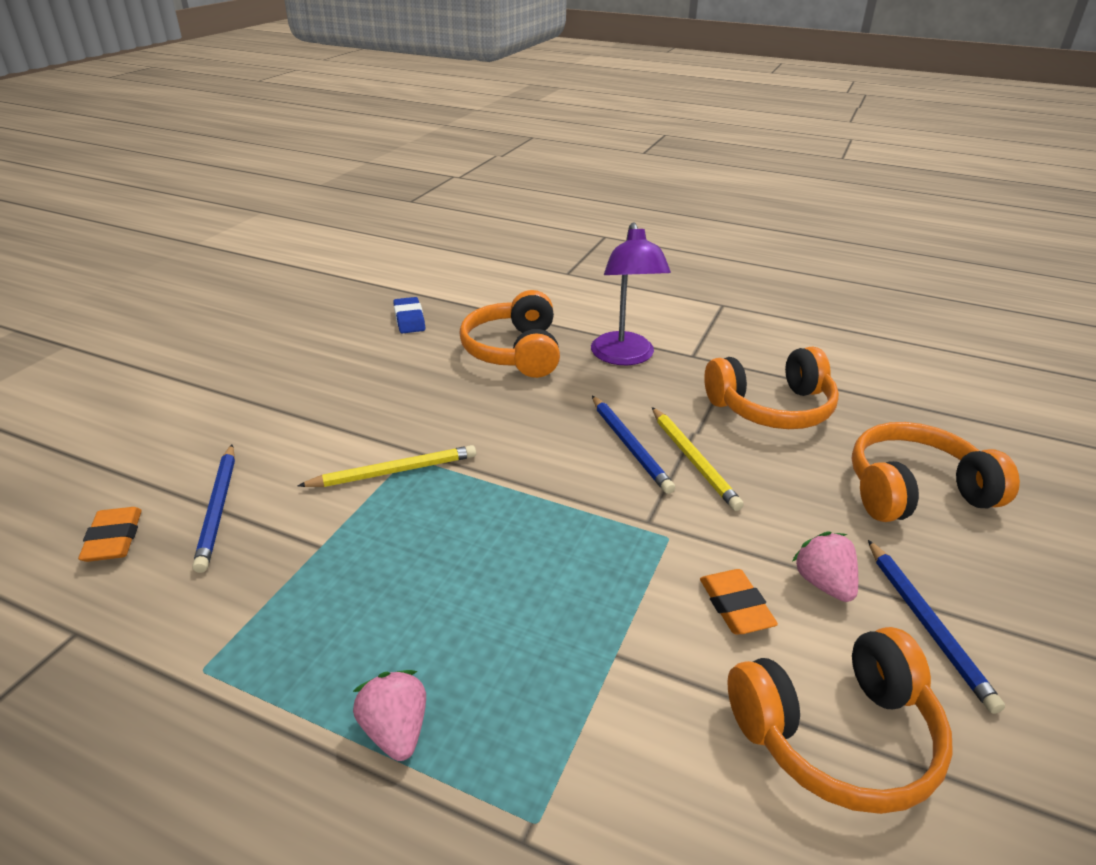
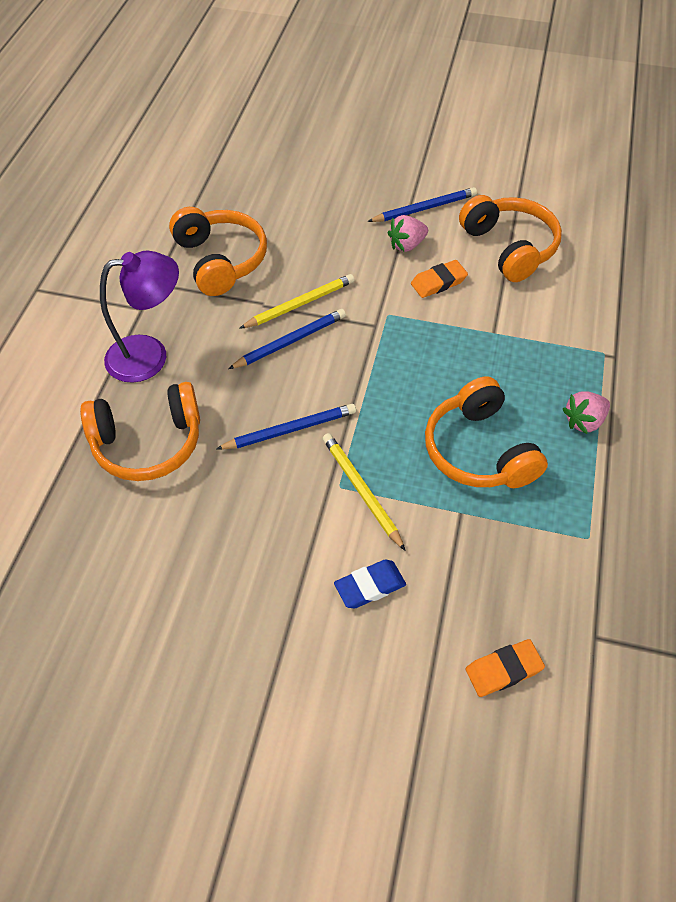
camera: 100 degrees left, 20 degrees up
blue pencil [192,445,235,573] -> blue pencil moved to [216,404,356,450]
blue eraser [393,297,425,333] -> blue eraser moved to [334,560,406,608]
orange headphones [852,422,1020,522] -> orange headphones moved to [425,376,548,488]

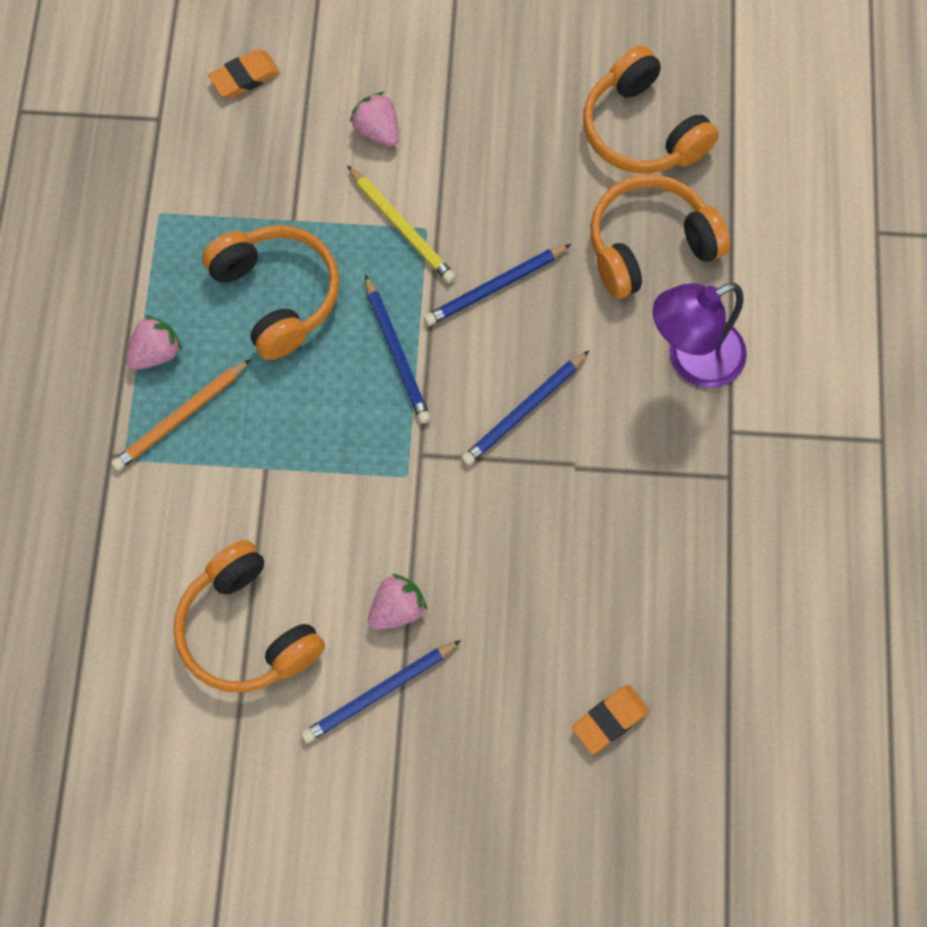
camera: 170 degrees right, 15 degrees up
orange headphones [169,207,267,296] -> orange headphones moved to [583,46,719,174]
yellow pencil [239,274,354,329] -> none
blue eraser [334,560,406,608] -> pink strawberry [349,92,399,147]
orange eraser [411,260,468,298] -> orange eraser moved to [572,685,649,754]
none -> orange pencil [111,359,251,471]
none -> blue pencil [365,275,431,424]

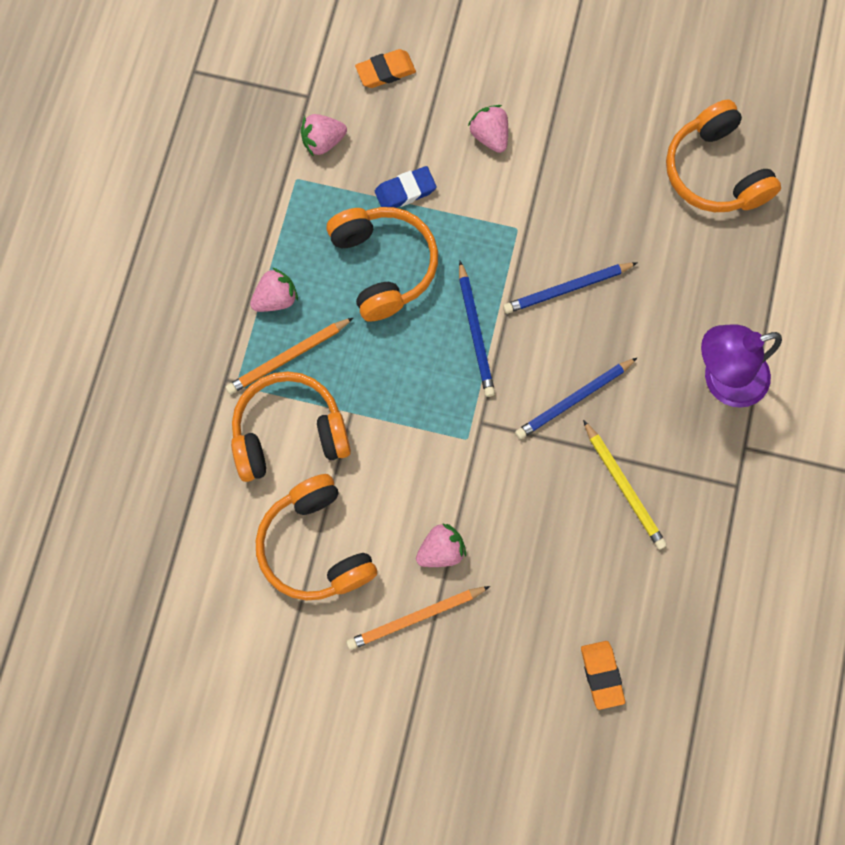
camera: 10 degrees right, 5 degrees up
blue pencil [301,640,461,743] -> orange pencil [346,586,490,650]
yellow pencil [347,165,456,283] -> yellow pencil moved to [583,420,667,550]
orange eraser [572,685,649,754] -> orange eraser turned 75 degrees counterclockwise [581,641,625,710]
orange headphones [590,174,730,299] -> orange headphones moved to [231,371,351,482]
none -> pink strawberry [301,114,347,157]
none -> blue eraser [375,166,436,208]

